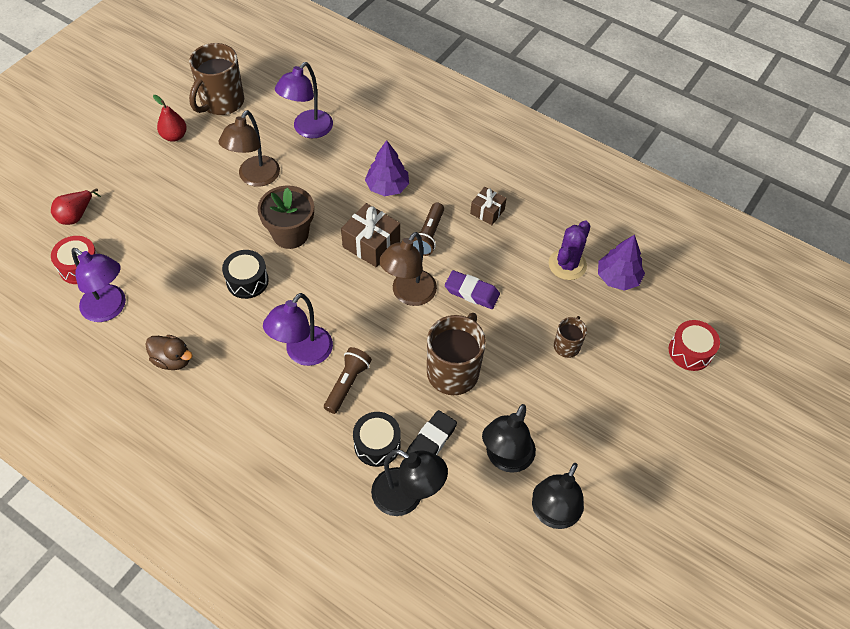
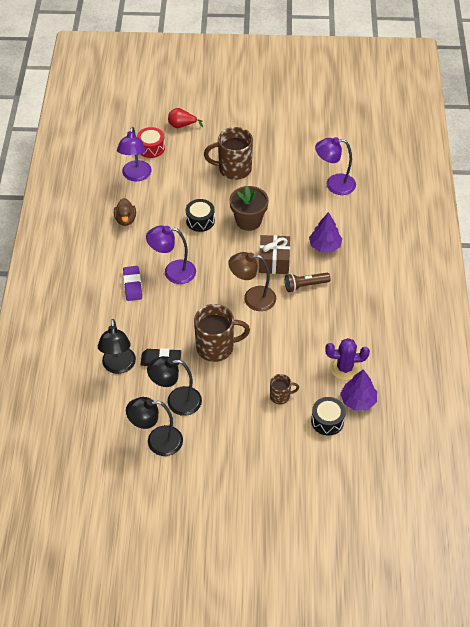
camera: 60 degrees right, 5 degrees down
red pear [153,95,187,142] -> none
brown mug [189,43,244,115] -> brown mug moved to [204,127,253,180]
brown lamp [219,110,280,187] -> none
brown flashlight [324,347,372,414] -> none
black drum [353,412,401,467] -> black drum moved to [311,397,346,435]
purple eraser [445,270,500,309] -> purple eraser moved to [123,266,142,301]
brown gift [470,187,507,225] -> none
red drum [669,320,720,371] -> none

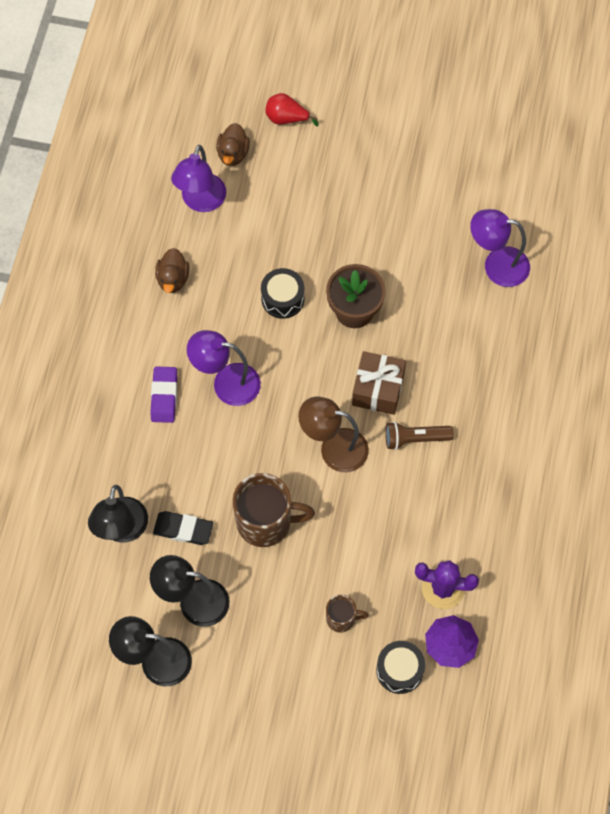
camera: 10 degrees right, 15 degrees up
red drum [137,127,165,158] -> brown duck [216,123,250,166]
brown mug [204,127,253,180] -> none
purple tree [309,212,342,253] -> none

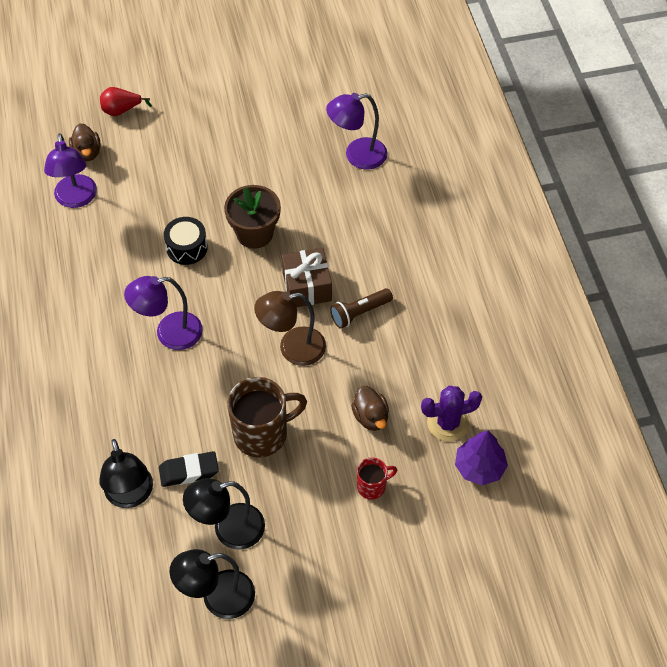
camera: 25 degrees left, 10 degrees down
purple eraser [151,366,177,423] -> none
brown duck [155,248,189,293] -> brown duck moved to [351,386,389,431]
brown mug [326,595,369,633] -> red mug [357,457,397,499]
black drum [376,641,425,694] -> none

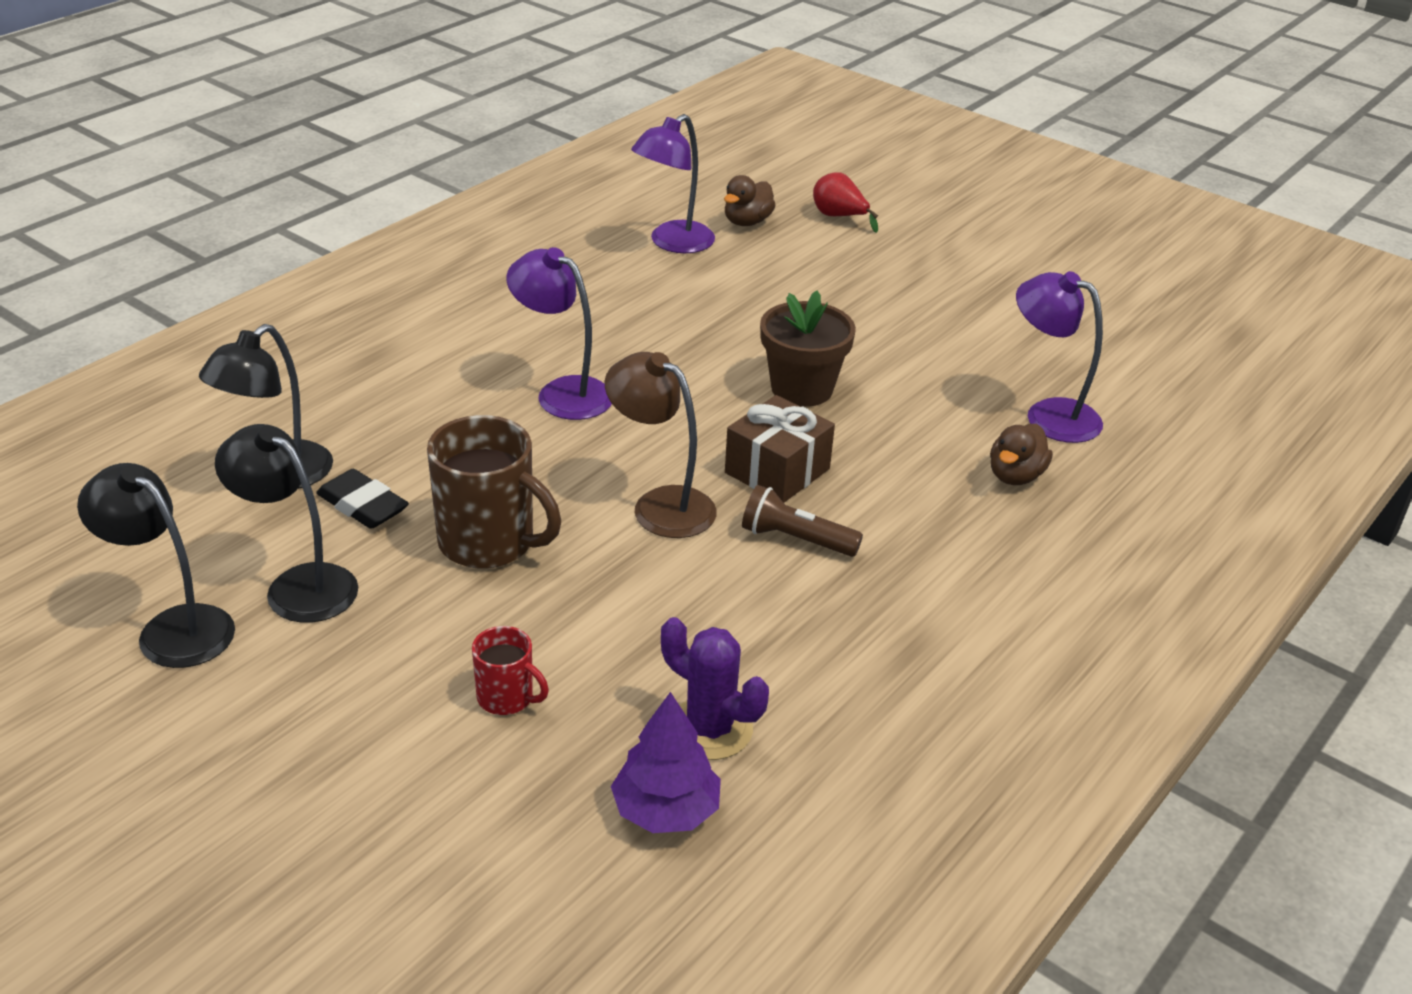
camera: 50 degrees right, 20 degrees down
black drum [164,217,208,265] -> none
brown duck [351,386,389,431] -> brown duck moved to [990,424,1053,485]

